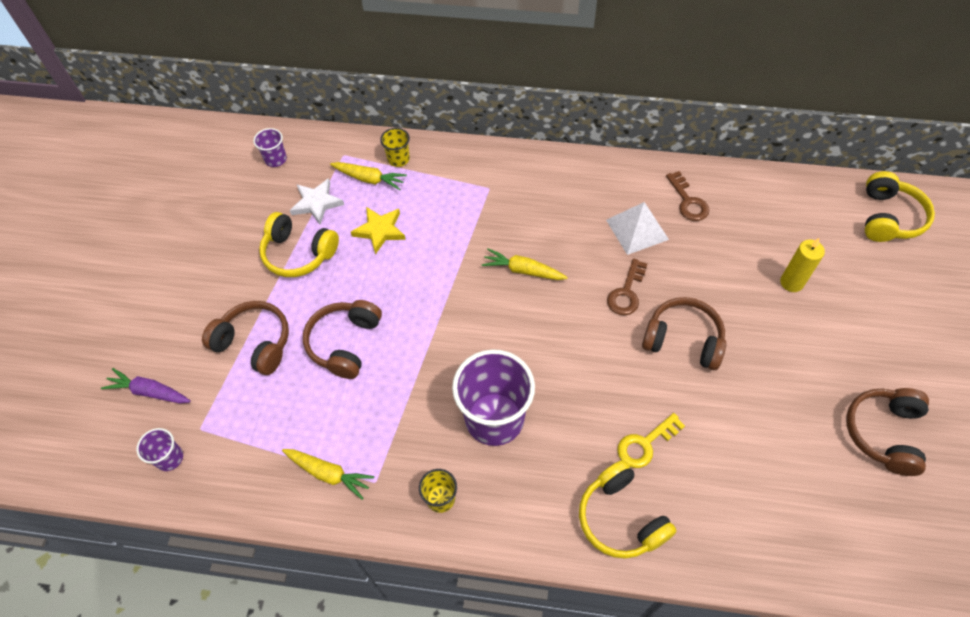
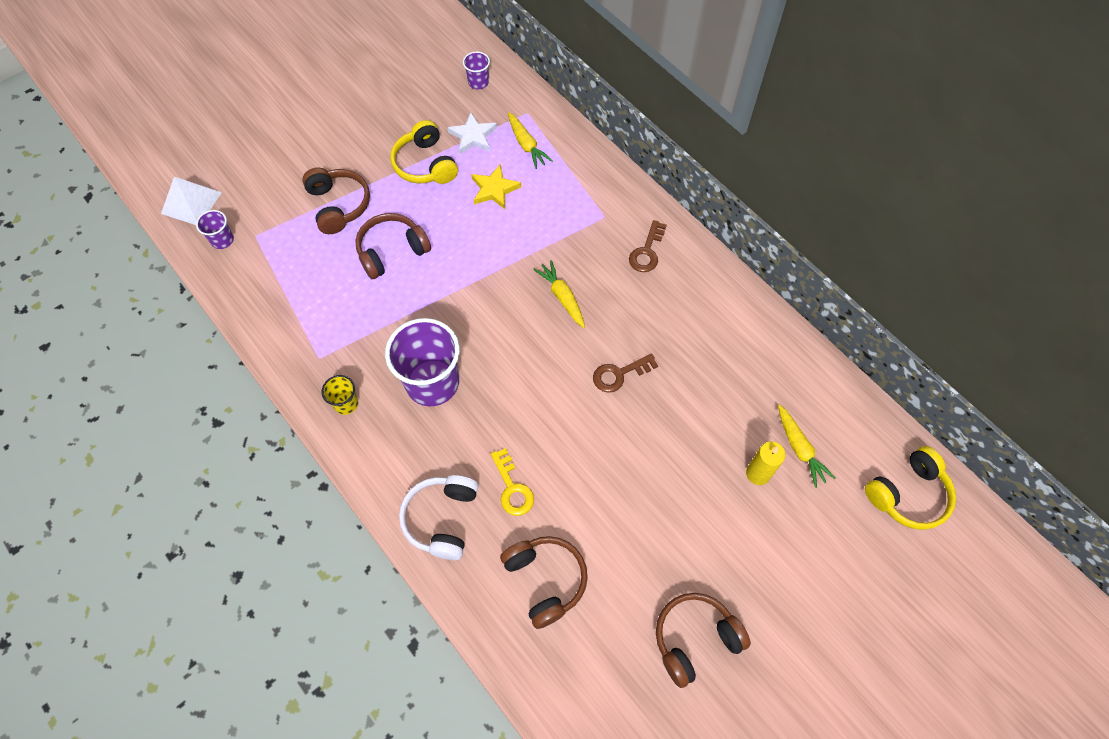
camera: 40 degrees right, 5 degrees up
purple carrot [101,368,191,404] -> none
yellow carrot [282,449,374,500] -> yellow carrot moved to [778,405,835,488]
yellow cup [380,128,410,167] -> none
yellow headphones [579,460,677,559] -> white headphones [399,475,478,560]
white pyramid [606,202,669,255] -> white pyramid moved to [161,177,222,225]
yellow key [617,413,685,468] -> yellow key turned 120 degrees counterclockwise [491,448,534,516]
brown headphones [642,297,726,370] -> brown headphones moved to [500,536,588,629]
brown key [666,171,709,221] -> brown key moved to [629,220,667,272]

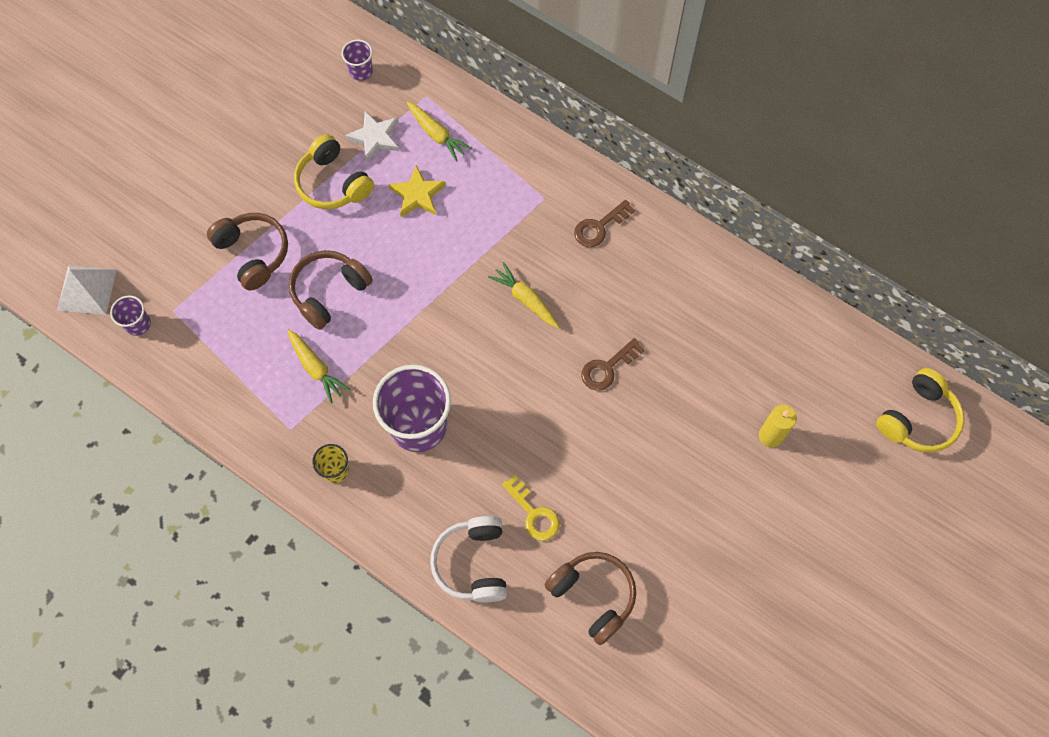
camera: 15 degrees left, 5 degrees up
brown key [629,220,667,272] -> brown key turned 45 degrees clockwise [574,200,635,247]
brown headphones [656,593,751,688] -> none
yellow carrot [778,405,835,488] -> yellow carrot moved to [287,329,350,403]

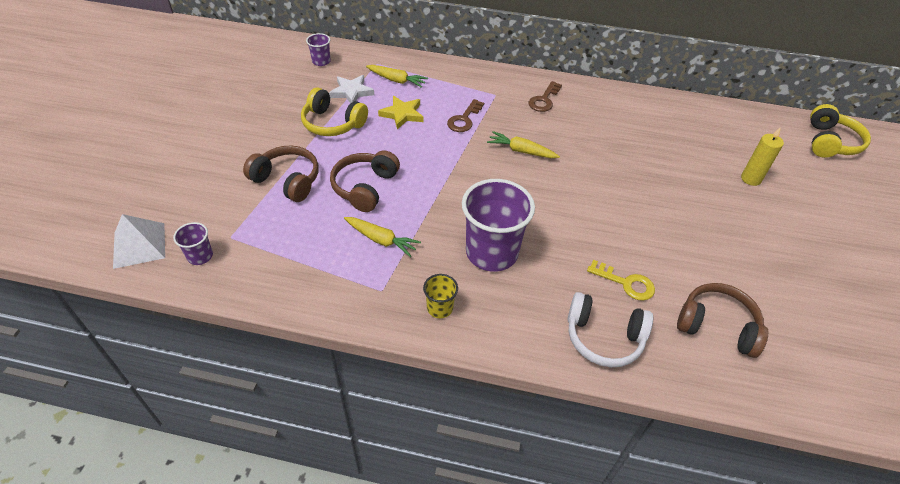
camera: 25 degrees left, 20 degrees down
white headphones [430,516,507,602] -> white headphones turned 45 degrees counterclockwise [568,292,653,367]
brown key [581,338,644,391] -> brown key moved to [447,99,484,132]

